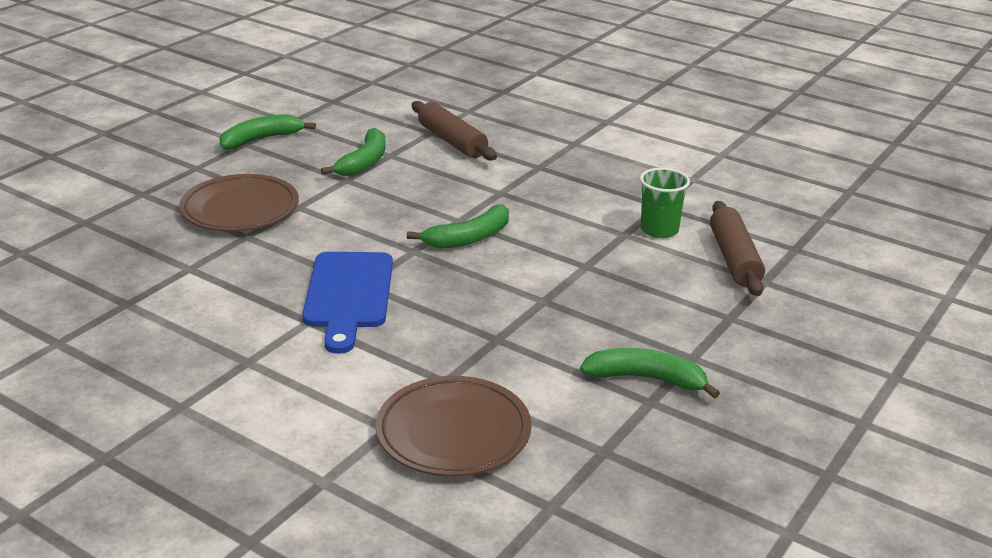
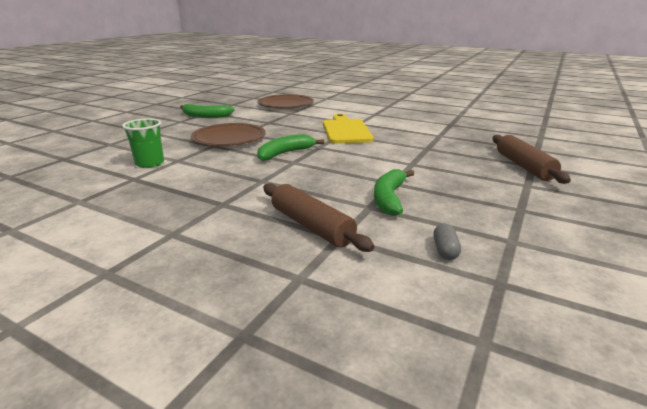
camera: 175 degrees right, 5 degrees down
brown plate [179,174,299,231] -> brown plate moved to [191,123,266,146]
green banana [219,114,316,150] -> none
blue cutting board [302,252,393,354] -> yellow cutting board [323,114,374,144]
brown rolling pin [710,201,765,296] -> brown rolling pin moved to [492,135,571,184]
none -> grey capsule [433,224,461,260]

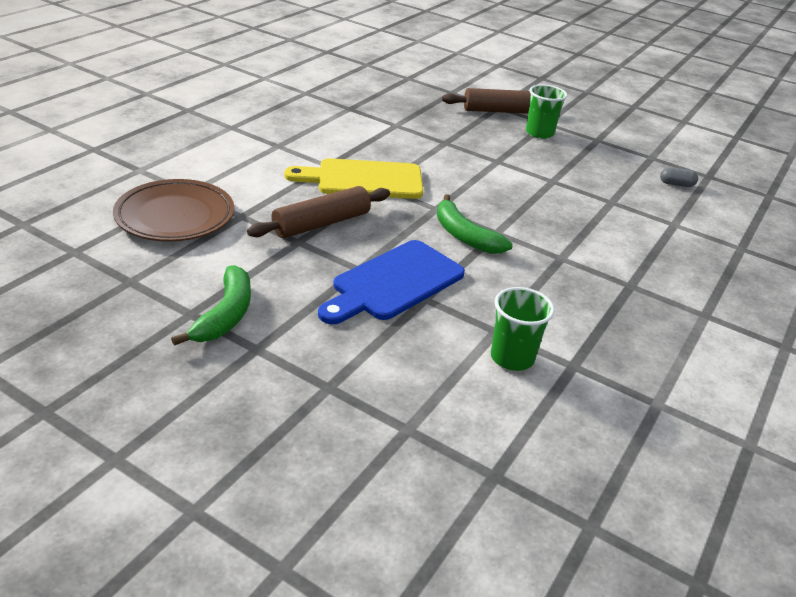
camera: 90 degrees left, 10 degrees up
brown plate [191,123,266,146] -> blue cutting board [318,240,465,324]
brown rolling pin [263,183,374,252] -> brown rolling pin moved to [247,186,390,238]
green banana [374,169,414,216] -> none
none -> green cup [526,84,567,139]

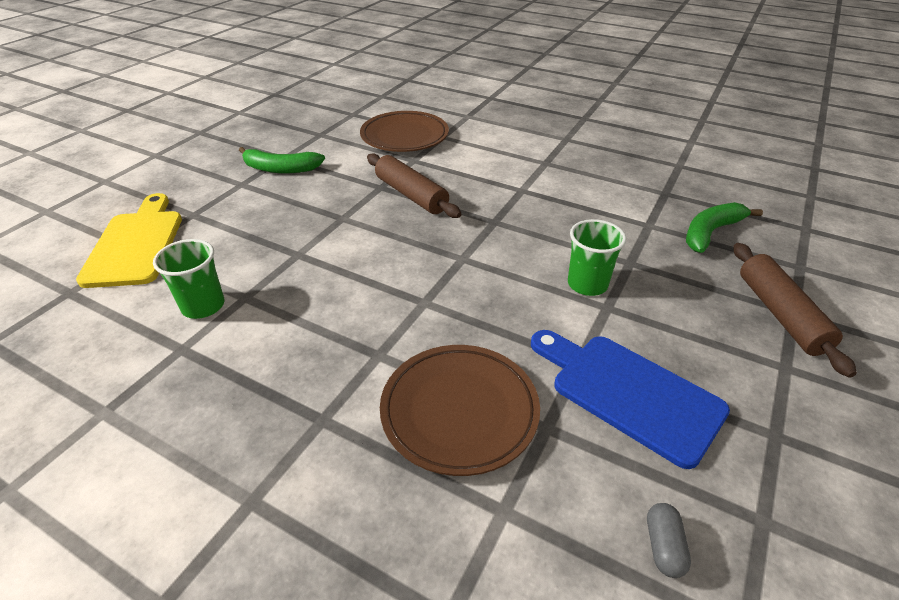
camera: 90 degrees right, 5 degrees up
yellow cutting board [284,158,423,199] -> yellow cutting board moved to [76,193,182,288]
blue cutting board [318,240,465,324] -> blue cutting board moved to [531,330,730,469]
green banana [437,194,513,254] -> green banana moved to [686,202,763,253]
green cup [526,84,567,139] -> green cup moved to [568,219,626,296]
none -> brown plate [380,345,540,476]

